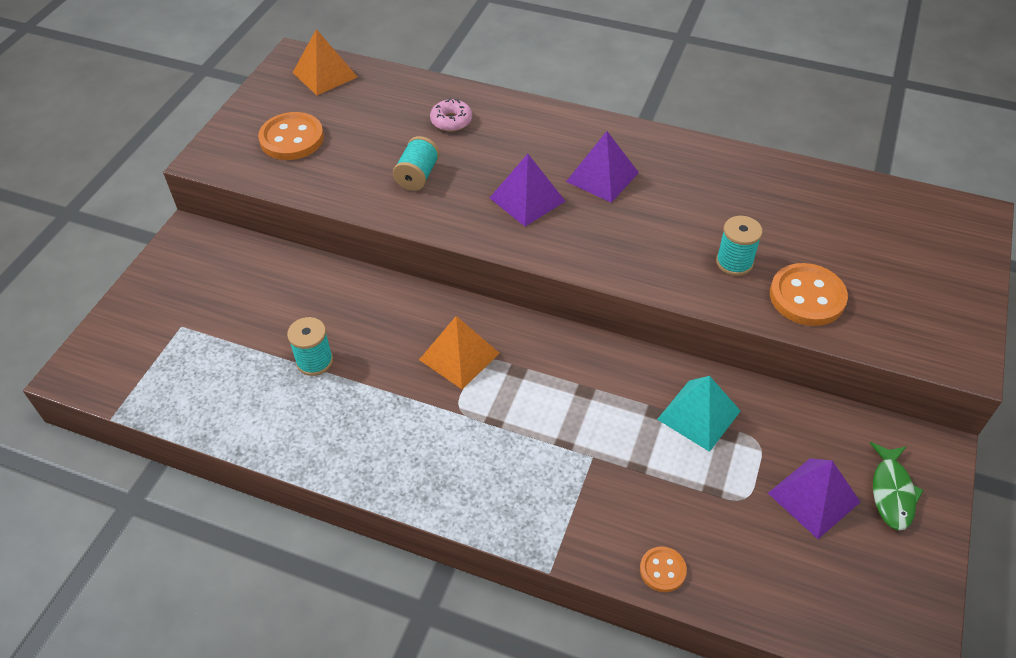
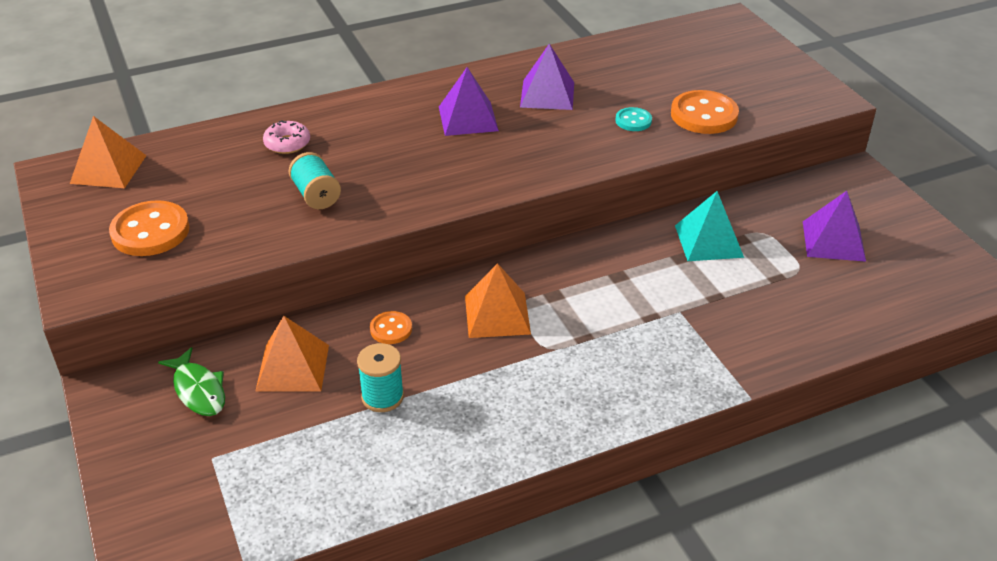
camera: 45 degrees left, 10 degrees down
purple pyramid [490,154,565,227] -> purple pyramid moved to [520,44,574,110]
orange button [640,546,687,592] -> orange button moved to [370,311,412,344]
turquoise spool [716,216,763,276] -> turquoise button [615,107,652,131]
green fish [870,442,924,531] -> green fish moved to [158,347,225,416]
none -> orange pyramid [256,316,329,392]

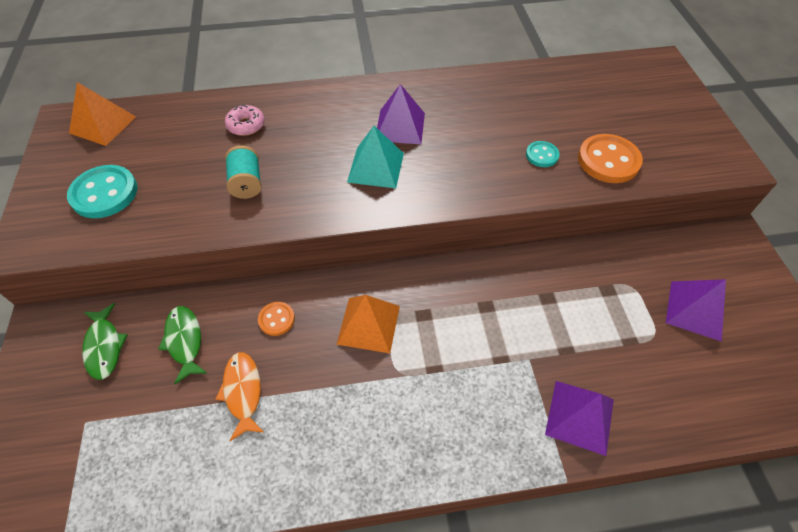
camera: 15 degrees right, 15 degrees up
orange button [109,200,190,256] -> turquoise button [67,165,137,218]
orange pyramid [256,316,329,392] -> green fish [158,306,207,384]
turquoise spool [357,343,404,412] -> orange fish [216,352,265,441]
purple pyramid [520,44,574,110] -> purple pyramid moved to [545,381,614,456]
turquoise pyramid [675,191,744,261] -> turquoise pyramid moved to [347,126,404,188]

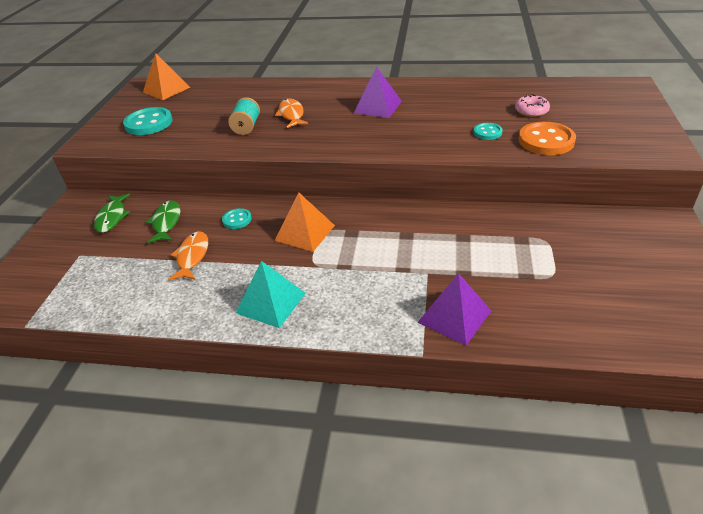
camera: 20 degrees right, 15 degrees down
pink donut [225,105,265,136] -> pink donut moved to [515,94,550,117]
orange button [258,302,295,336] -> turquoise button [222,208,252,229]
turquoise pyramid [347,126,404,188] -> turquoise pyramid moved to [236,261,306,328]
purple pyramid [666,279,726,342] -> none
none -> orange fish [275,98,308,128]

